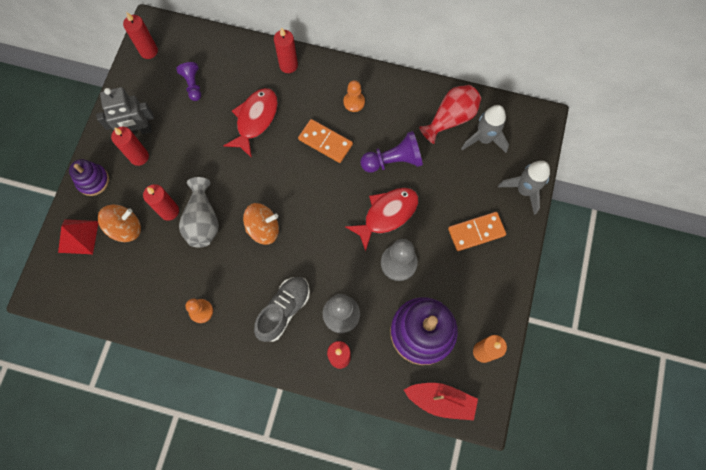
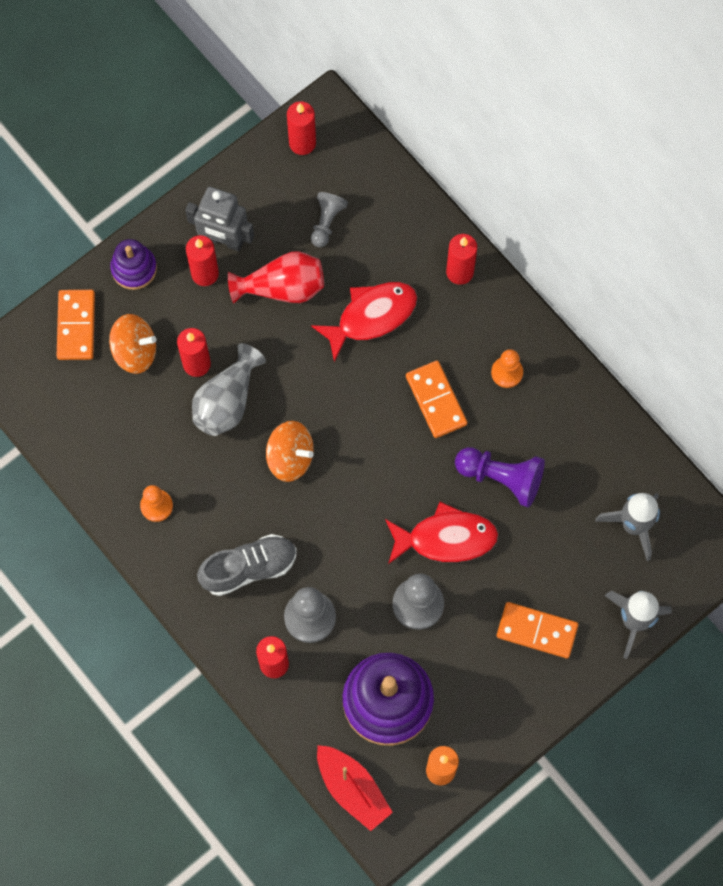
camera: 35 degrees right, 0 degrees up
red pyramid [58,219,98,254] -> orange domino [57,290,95,360]
purple pawn [176,62,201,101] -> grey pawn [311,192,348,247]
red vase [419,85,481,144] -> red vase moved to [228,251,324,303]

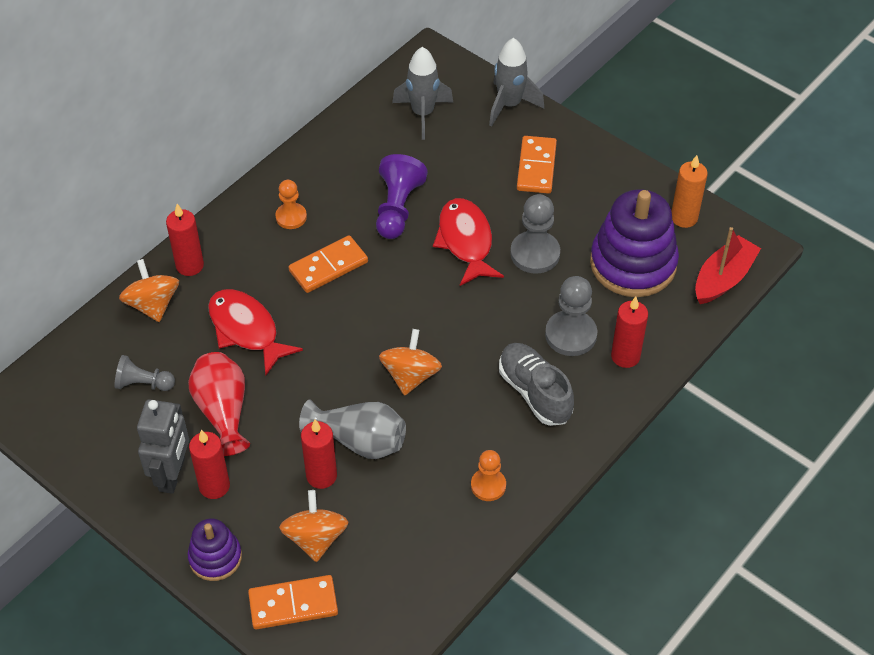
camera: 100 degrees left, 20 degrees down
red candle [287,101,316,155] -> none
none -> orange spinning top [119,259,179,322]

